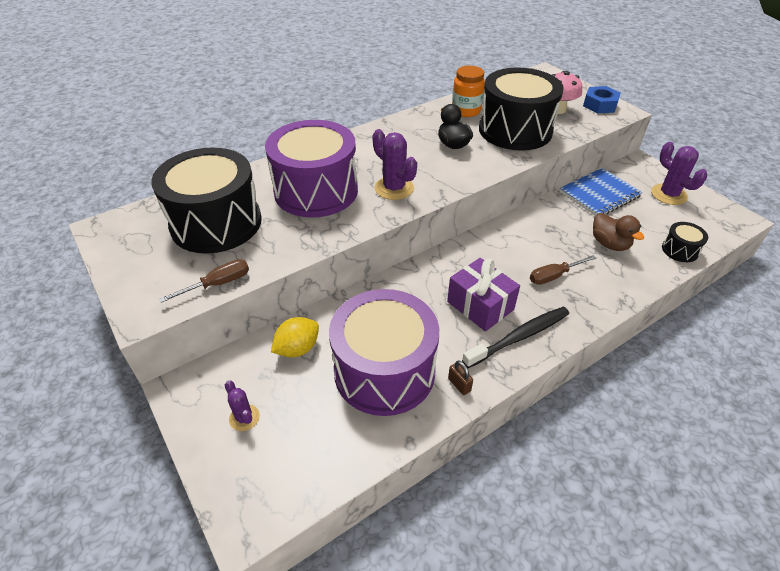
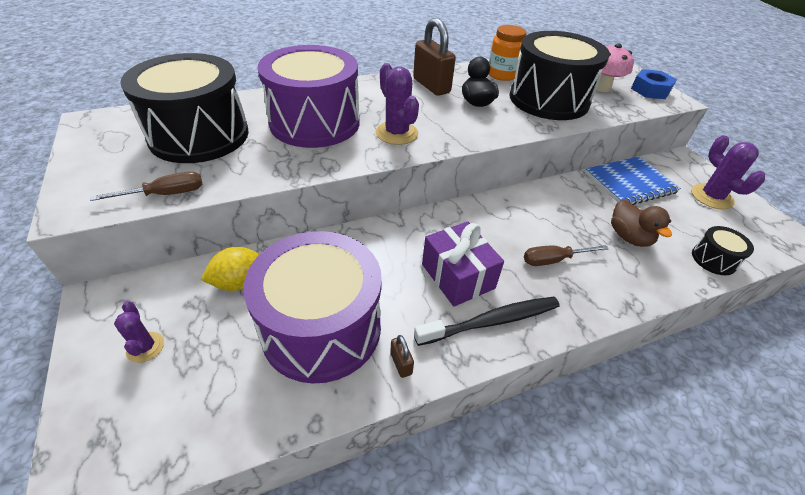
camera: 10 degrees right, 0 degrees up
none -> brown padlock [413,18,456,96]

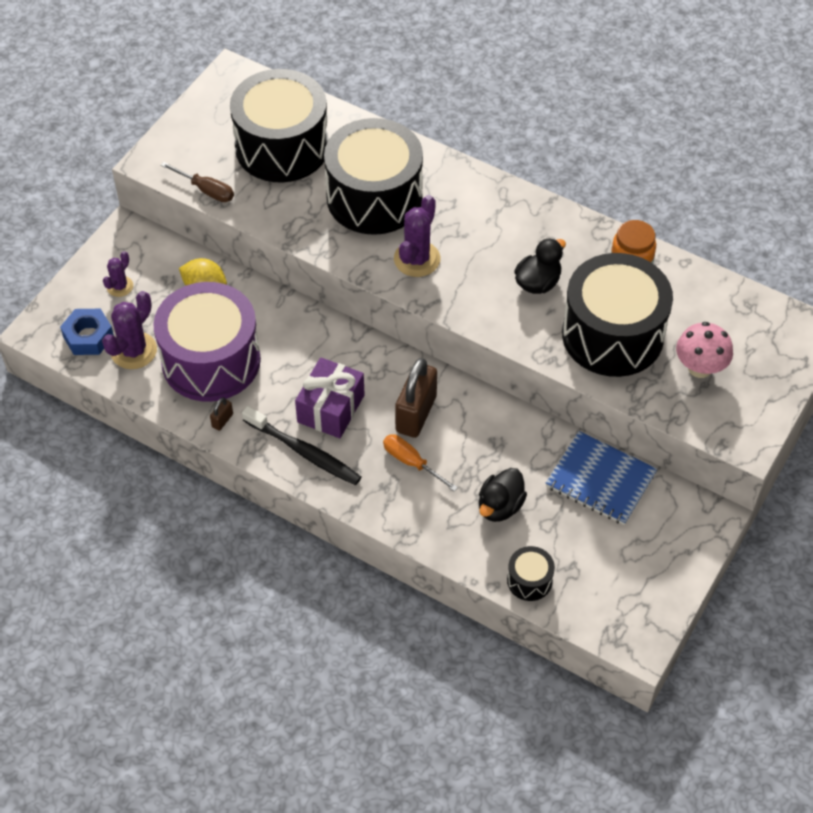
camera: 55 degrees right, 10 degrees up
purple drum [258,45,360,148] -> black drum [324,118,423,235]
brown padlock [413,18,456,96] -> brown padlock moved to [395,358,437,438]
brown screwdriver [524,245,609,266] -> orange screwdriver [383,434,458,492]
brown duck [611,199,672,247] -> black duck [479,468,527,522]
blue nut [631,69,677,99] -> blue nut moved to [60,309,114,355]
purple cactus [691,135,765,209] -> purple cactus moved to [102,291,157,369]

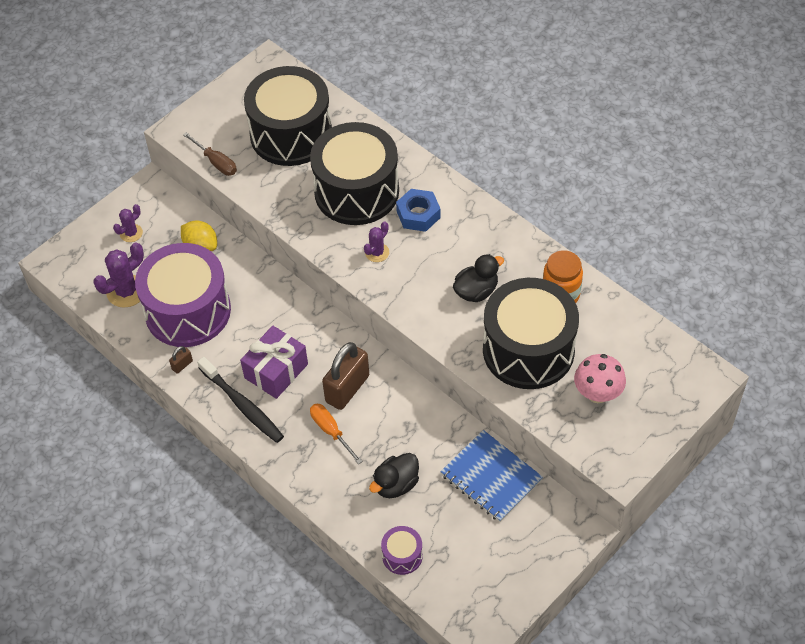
camera: 15 degrees right, 0 degrees up
blue nut [60,309,114,355] -> blue nut moved to [396,189,441,232]
purple cactus [394,195,440,277] -> purple cactus [364,221,389,262], size x0.59
black drum [507,546,555,601] -> purple drum [381,526,423,575]

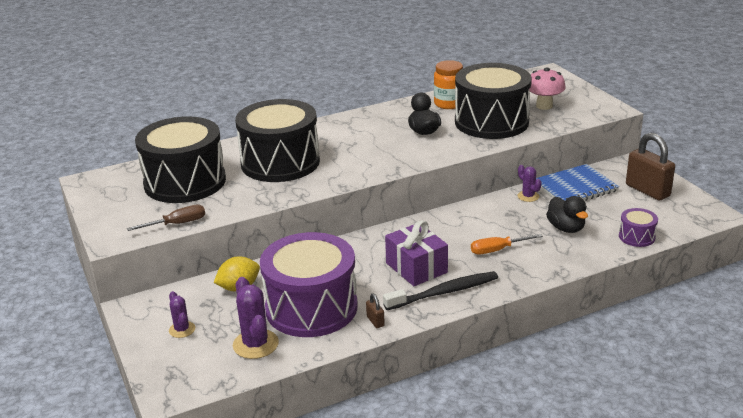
camera: 70 degrees left, 25 degrees down
brown padlock [322,342,369,410] -> brown padlock moved to [626,133,675,201]
purple cactus [364,221,389,262] -> purple cactus moved to [518,165,542,202]
blue nut [396,189,441,232] -> none

